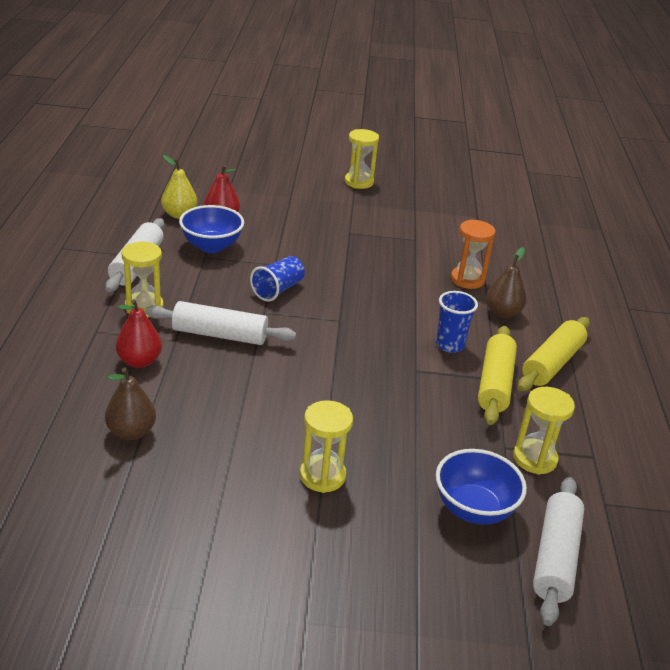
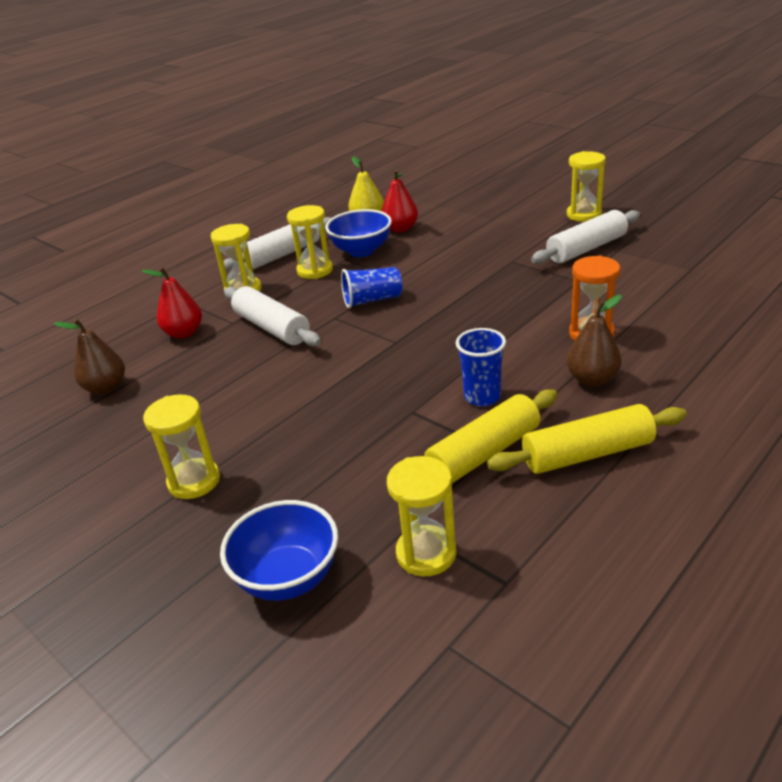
camera: 45 degrees right, 0 degrees up
white rolling pin [533,477,585,626] -> white rolling pin moved to [531,210,640,264]
none -> yellow hourglass [287,205,333,279]

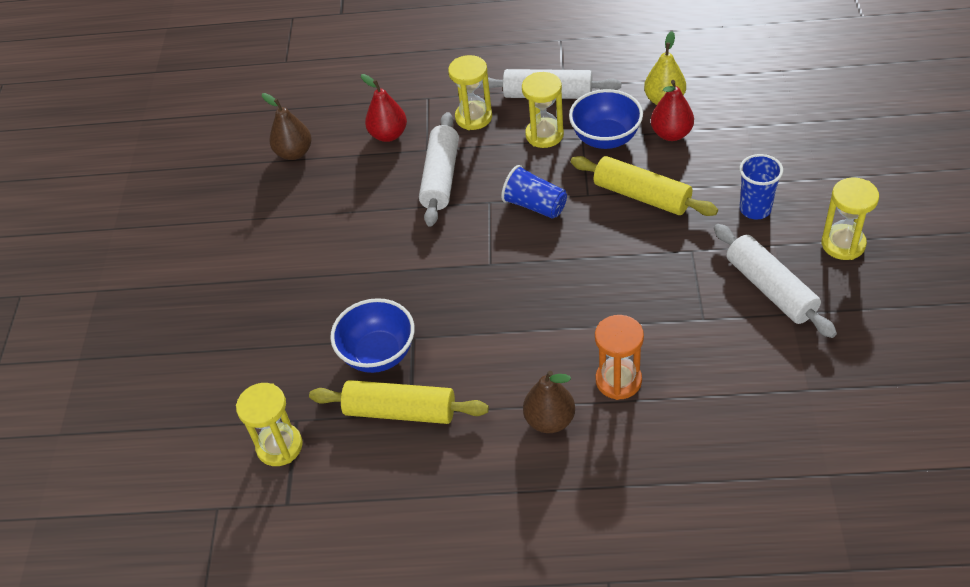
camera: 50 degrees right, 15 degrees up
yellow hourglass [143,394,220,499] -> none
blue bowl [220,500,338,601] -> blue bowl moved to [330,298,415,373]
blue cup [456,328,506,406] -> blue cup moved to [739,154,783,219]
yellow rolling pin [487,404,687,474] -> yellow rolling pin moved to [571,156,718,216]
white rolling pin [531,210,640,264] -> white rolling pin turned 45 degrees clockwise [714,224,837,338]

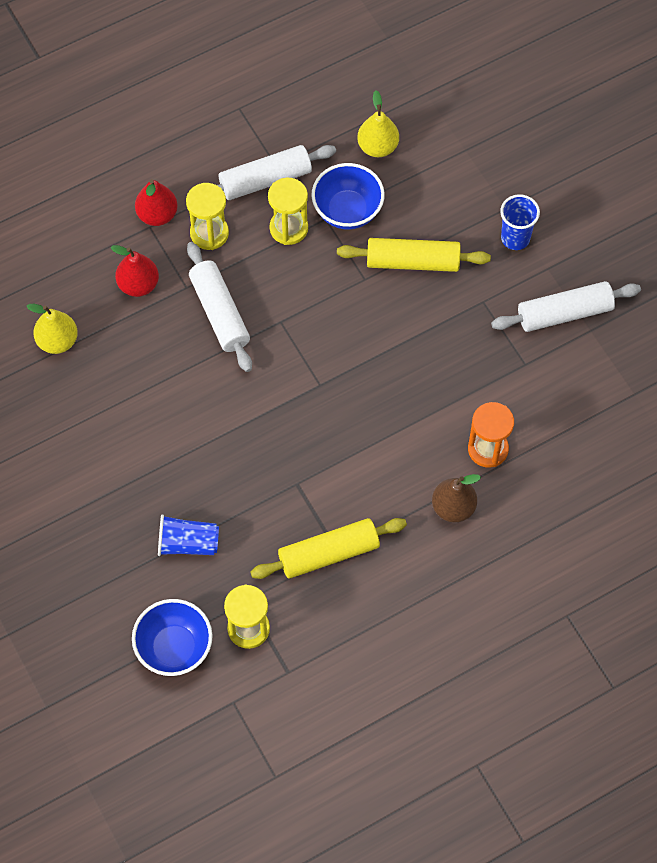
camera: 35 degrees left, 15 degrees up
brown pear [262,93,312,160] -> yellow pear [27,304,78,354]
blue bowl [330,298,415,373] -> blue bowl moved to [132,599,213,676]
blue cup [501,165,567,219] -> blue cup moved to [158,515,219,556]
red pear [651,80,694,141] -> red pear moved to [135,179,178,226]
white rolling pin [714,224,837,338] -> white rolling pin turned 45 degrees counterclockwise [491,281,641,332]
yellow hourglass [821,177,879,260] -> none

